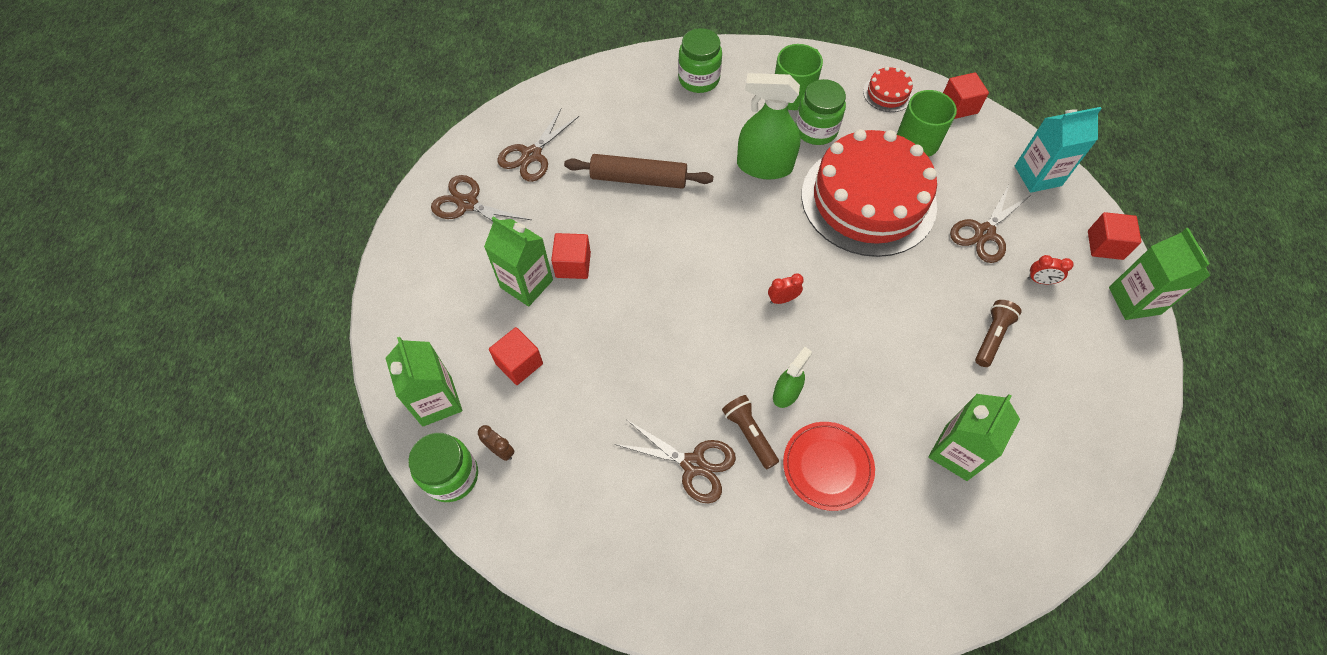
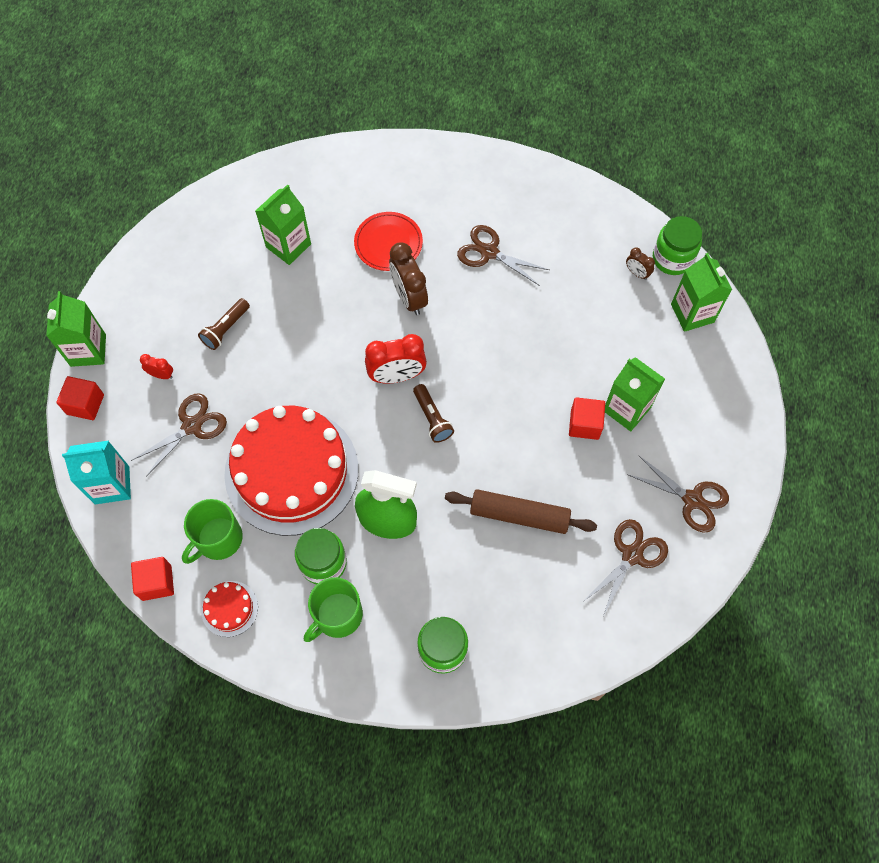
camera: 175 degrees left, 5 degrees up
red cube [489,327,543,385] -> none
brown flashlight [722,395,779,469] -> brown flashlight moved to [413,384,454,443]
red clock [768,273,804,304] -> red clock [365,334,427,384], size x1.98
green spray bottle [773,347,812,408] -> brown clock [389,242,428,315]

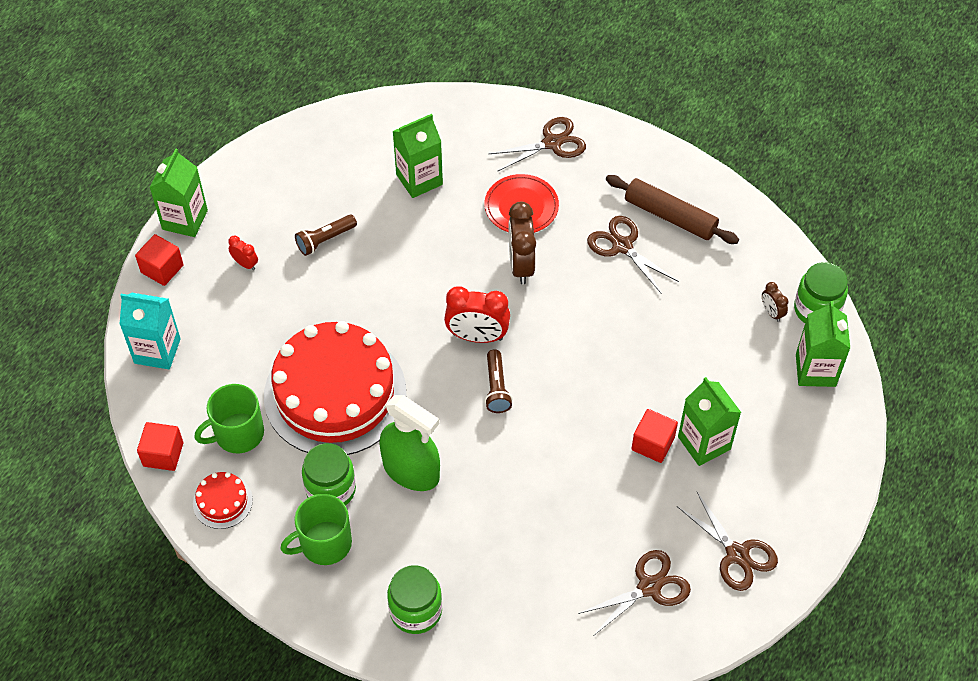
camera: 20 degrees right, 10 degrees down
brown scissors [131,393,227,477] -> brown scissors moved to [489,117,586,171]
brown rolling pin [445,489,597,534] -> brown rolling pin moved to [606,175,739,244]

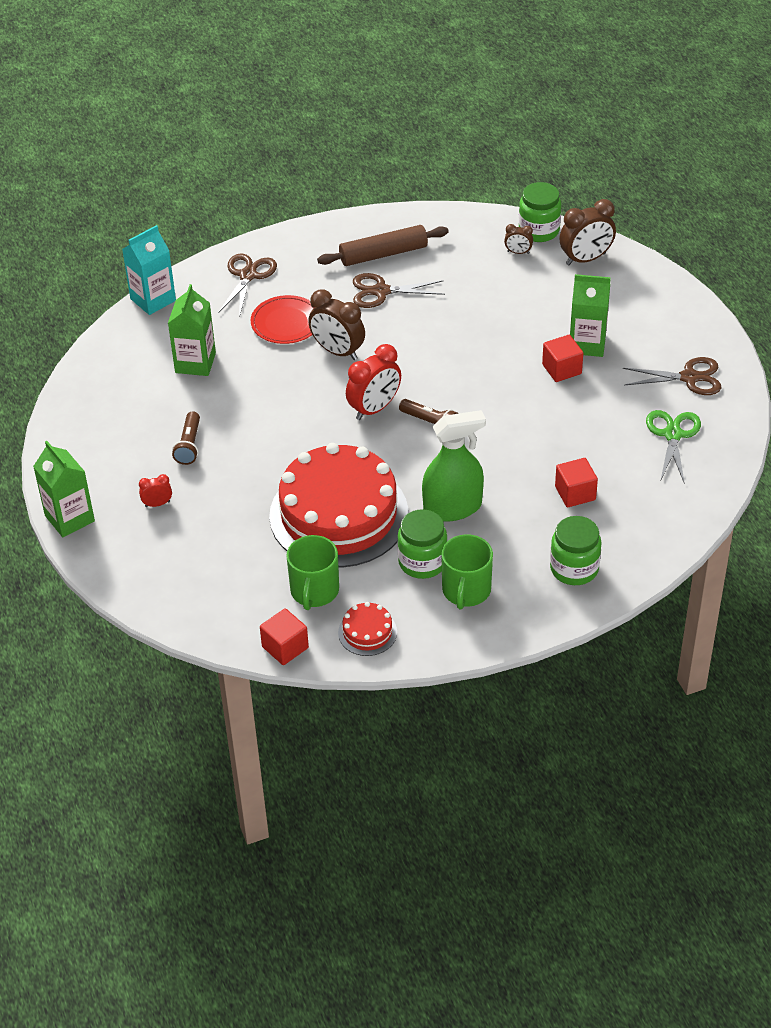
camera: 50 degrees left, 10 degrees down
turquoise carton [120,293,181,369] -> turquoise carton moved to [122,225,176,315]
red cube [135,234,184,286] -> red cube moved to [555,458,598,508]
brown scissors [578,550,691,636] -> green scissors [646,410,701,484]
green carton [796,301,850,387] -> brown clock [559,199,616,265]

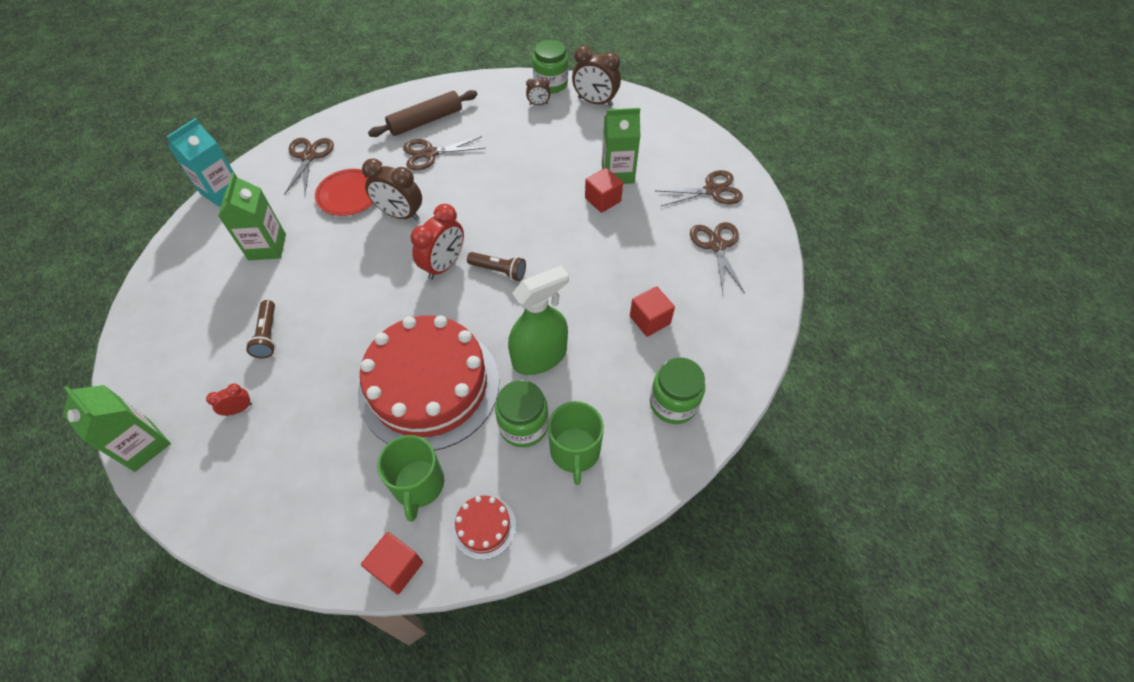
camera: 15 degrees left, 10 degrees up
brown clock [559,199,616,265] -> brown clock turned 60 degrees clockwise [572,46,621,107]
green scissors [646,410,701,484] -> brown scissors [690,222,745,293]

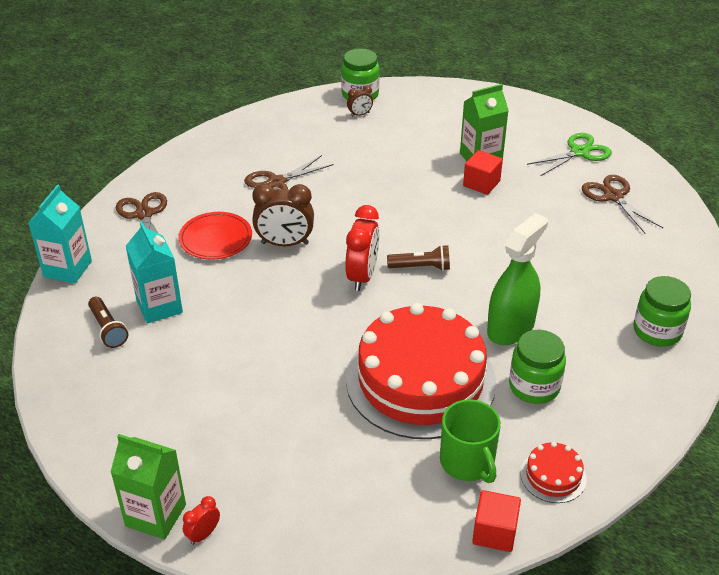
camera: 20 degrees left, 15 degrees down
red clock [206,383,252,416] -> red clock moved to [183,496,220,545]
green carton [218,172,286,260] -> turquoise carton [126,221,183,324]
brown flashlight [246,300,276,358] -> brown flashlight moved to [88,297,128,348]
brown rolling pin [368,90,477,137] -> none
green mug [548,401,604,485] -> none
brown clock [572,46,621,107] -> none
red cube [630,286,675,337] -> none
brown scissors [655,170,743,206] -> green scissors [527,133,612,176]

